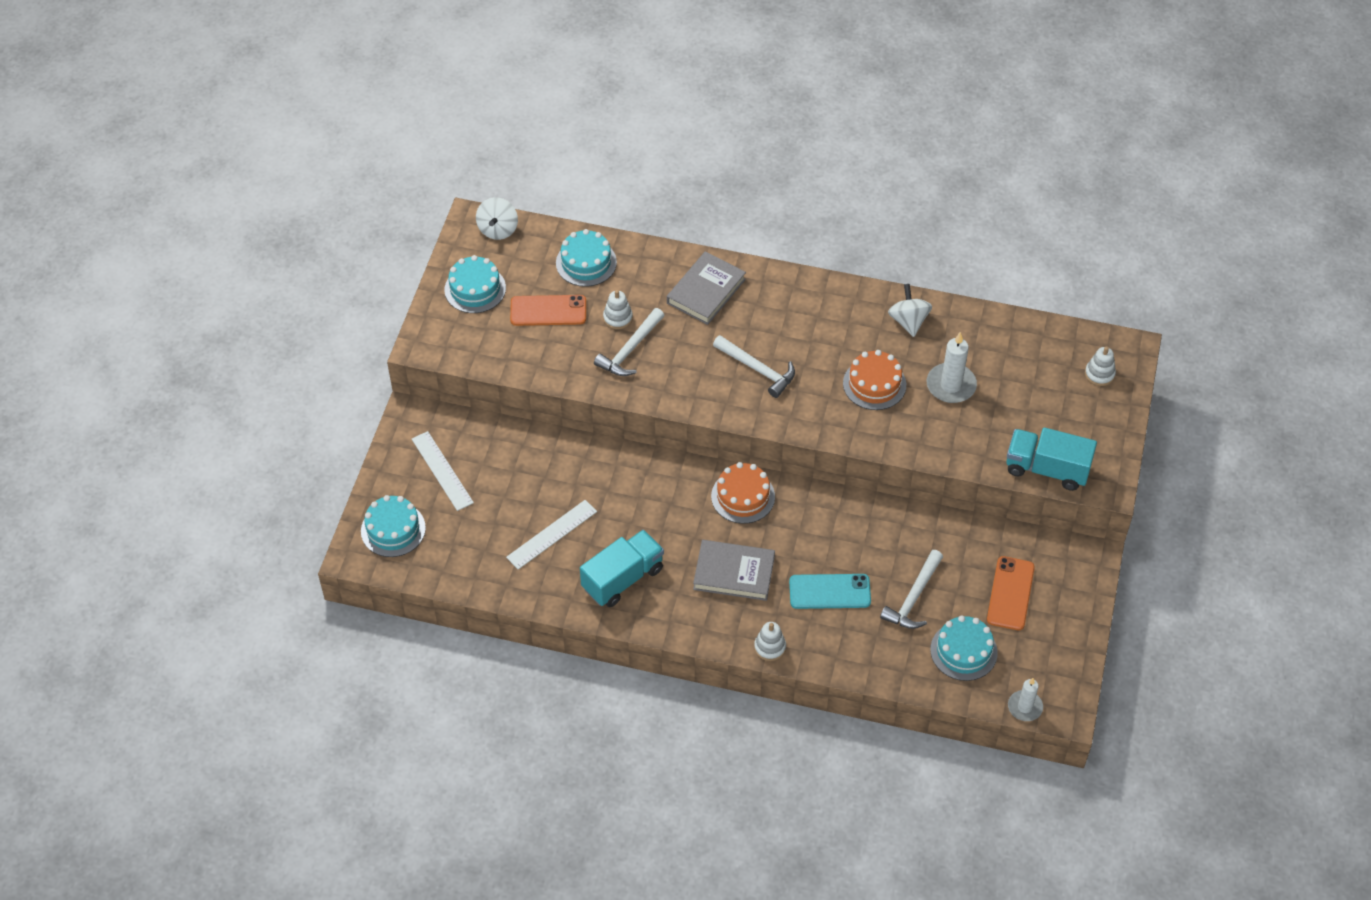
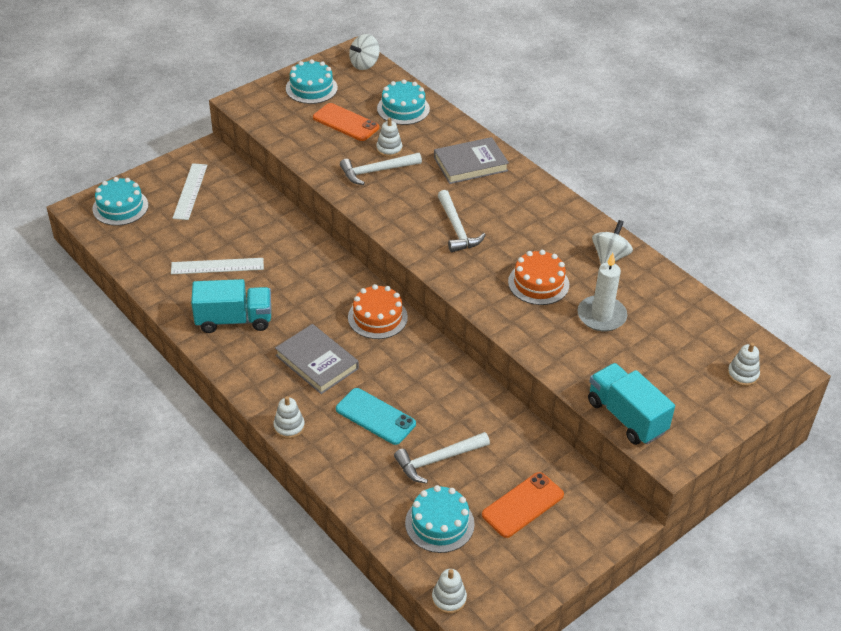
camera: 35 degrees right, 10 degrees down
white candle [1008,678,1043,721] -> white stacking toy [432,569,467,614]

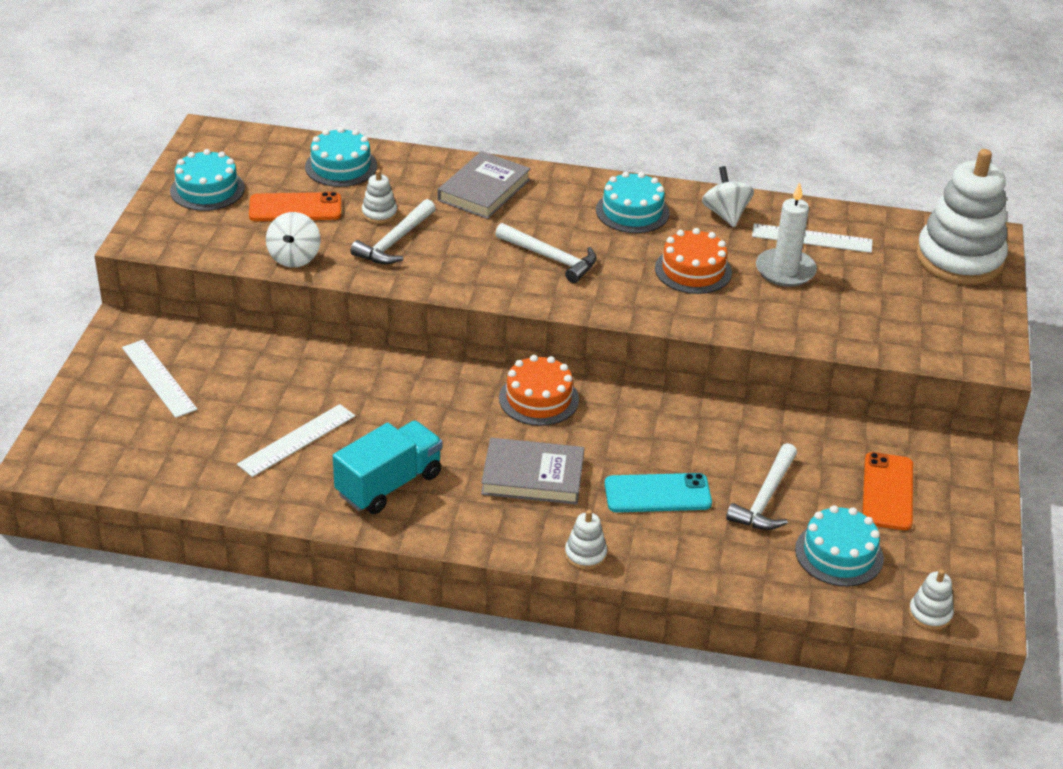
camera: 40 degrees left, 5 degrees down
turquoise cake [92,177,148,226] -> turquoise cake moved to [596,171,670,233]
white spinning top [349,34,380,70] -> white spinning top moved to [266,212,320,267]
turquoise truck [588,363,675,445] -> none
white stacking toy [727,343,760,386] -> white stacking toy [916,149,1008,285], size x2.43
none -> white ruler [752,224,872,253]

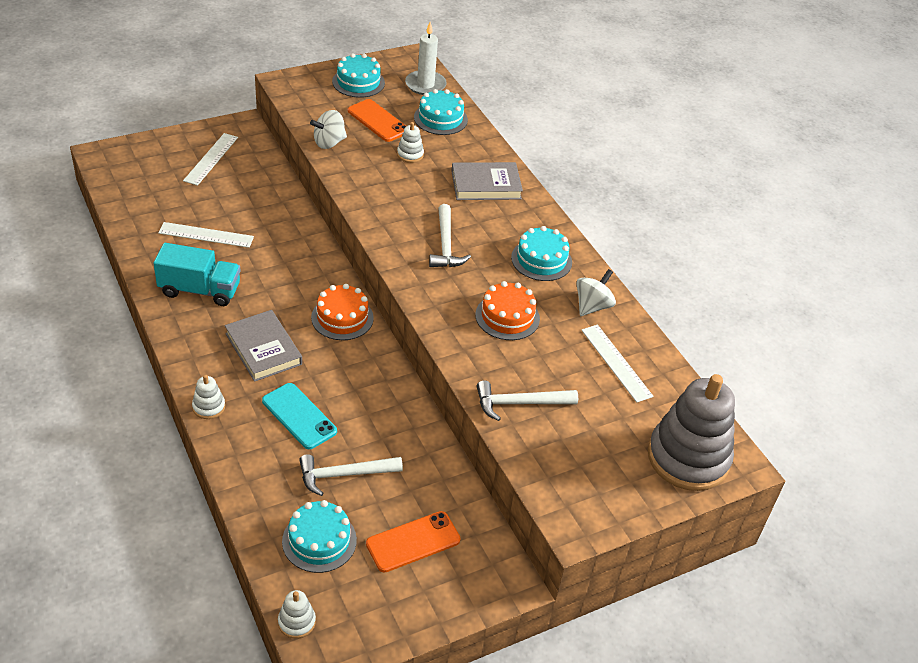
camera: 50 degrees right, 5 degrees up
white hammer [350,199,436,264] -> white hammer moved to [477,380,578,421]
white candle [756,182,817,287] -> white candle moved to [405,22,447,95]
white stacking toy [916,149,1008,285] -> grey stacking toy [648,374,735,491]

